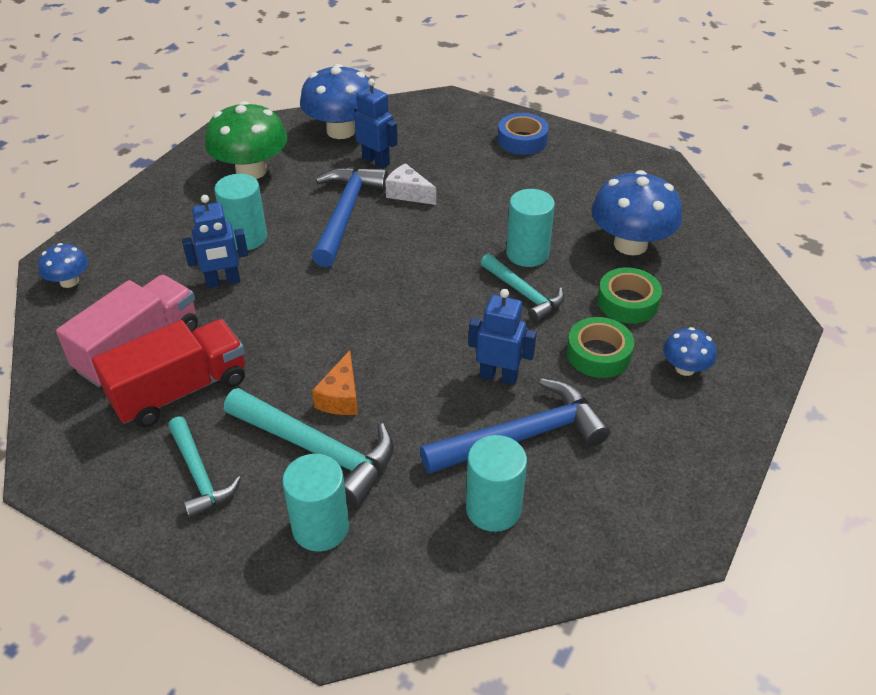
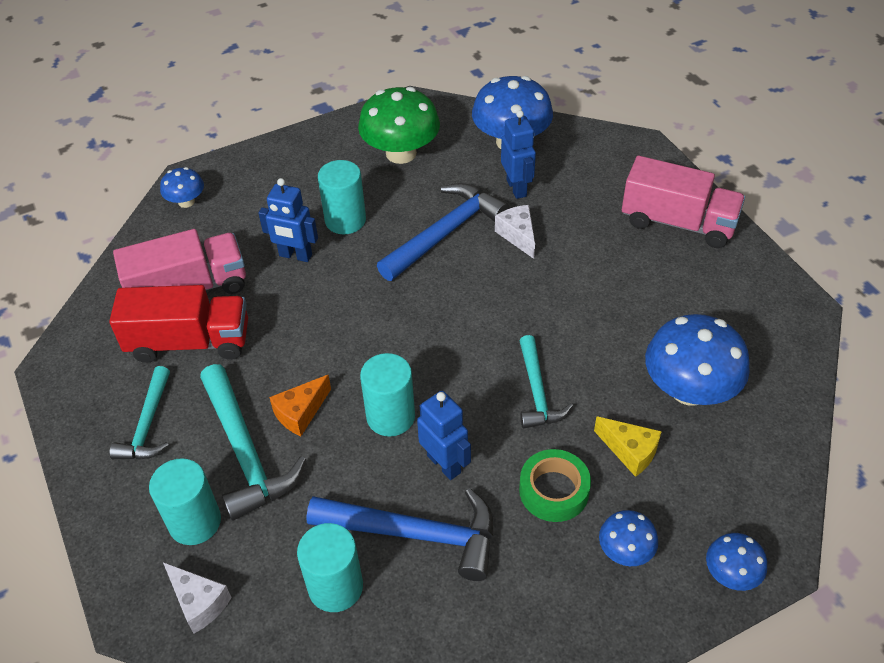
camera: 35 degrees right, 5 degrees up
blue tape [498,113,549,155] -> pink truck [622,156,745,248]
turquoise cylinder [506,189,555,267] -> turquoise cylinder moved to [360,353,415,437]
green tape [597,267,662,324] -> yellow cheese [594,416,662,477]
none -> white cheese [163,562,232,633]
none -> blue mushroom [706,533,767,591]

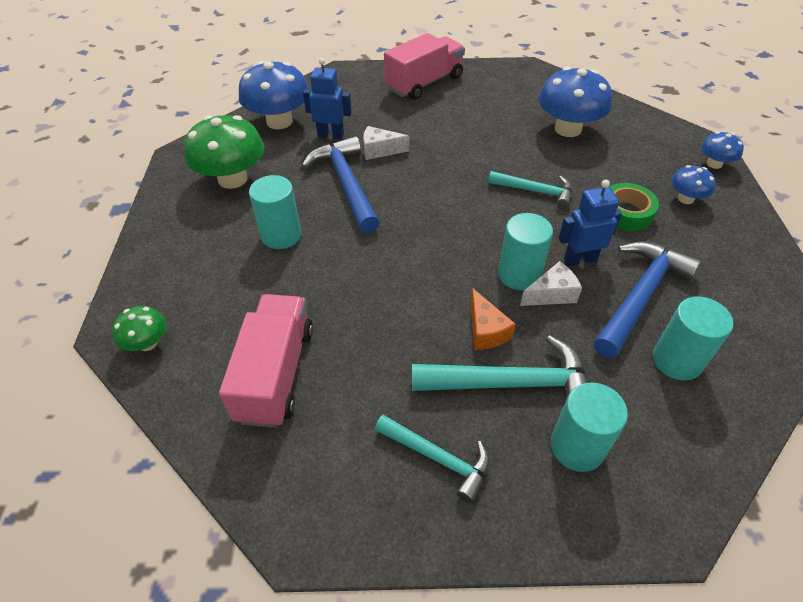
camera: 65 degrees left, 0 degrees up
red truck [109,285,248,363] -> none
blue mushroom [160,167,204,208] -> green mushroom [112,306,166,351]
white cheese [163,562,232,633] -> white cheese moved to [520,261,582,306]
blue robot [258,178,318,262] -> none
yellow cheese [594,416,662,477] -> none

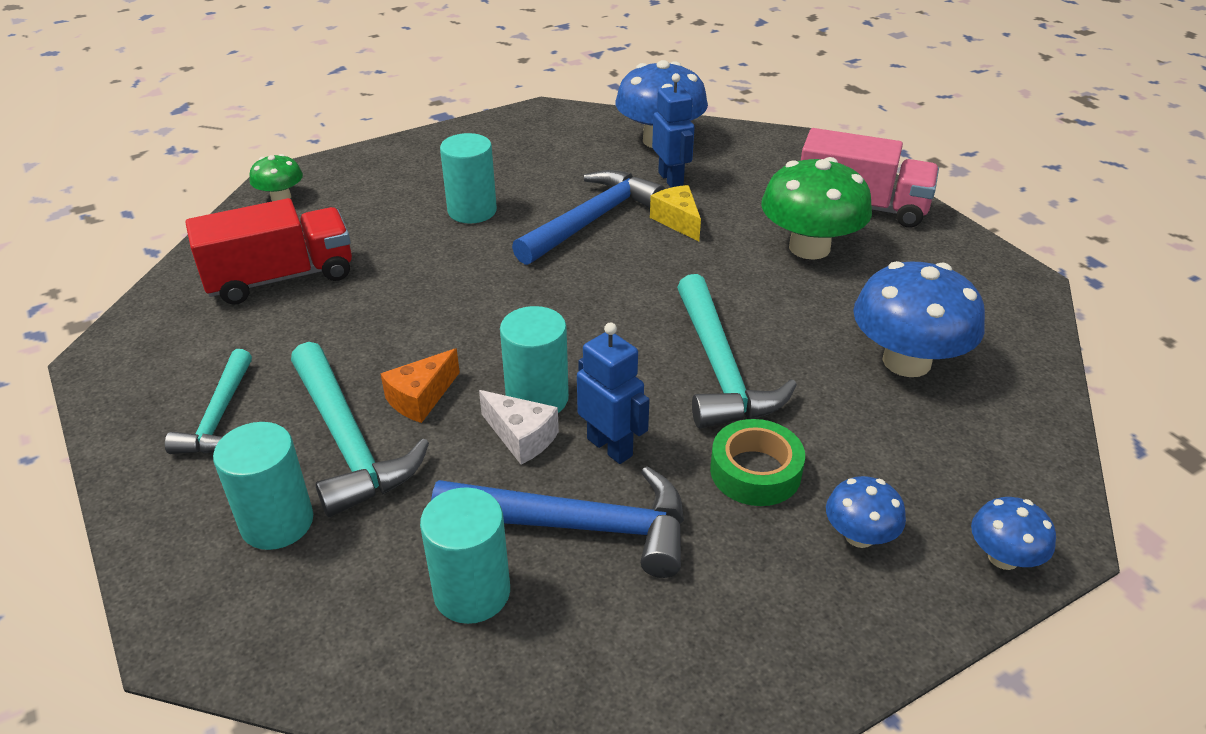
camera: 60 degrees right, 10 degrees down
green mushroom [184,115,264,189] -> green mushroom moved to [761,157,872,260]
pink truck [219,294,313,428] -> red truck [185,198,352,305]
white cheese [363,126,409,160] -> yellow cheese [650,185,701,241]
turquoise hammer [488,171,572,209] -> turquoise hammer [677,274,797,428], size x1.58

